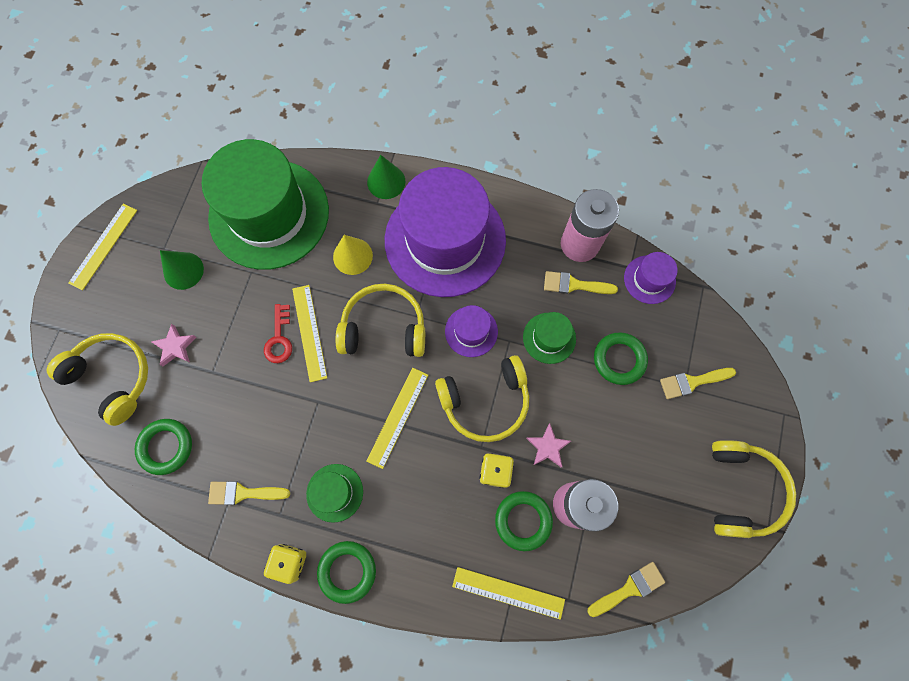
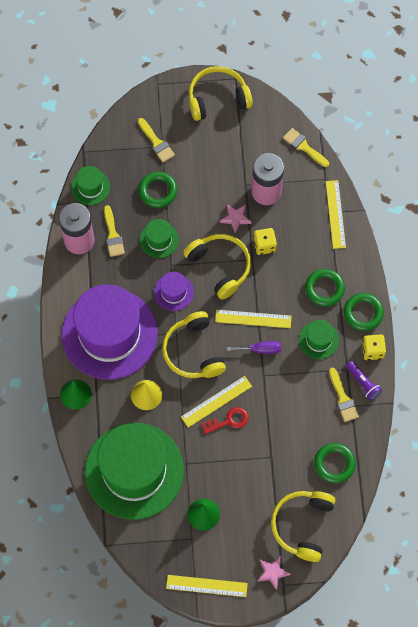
camera: 110 degrees left, 5 degrees down
pink star [151,324,197,366] -> pink star moved to [258,556,291,590]
green ring [495,491,553,551] -> green ring moved to [305,269,345,306]
purple hat [624,252,678,304] -> green hat [71,166,110,205]
none -> purple screwdriver [227,341,281,354]
none -> purple flashlight [346,361,382,400]

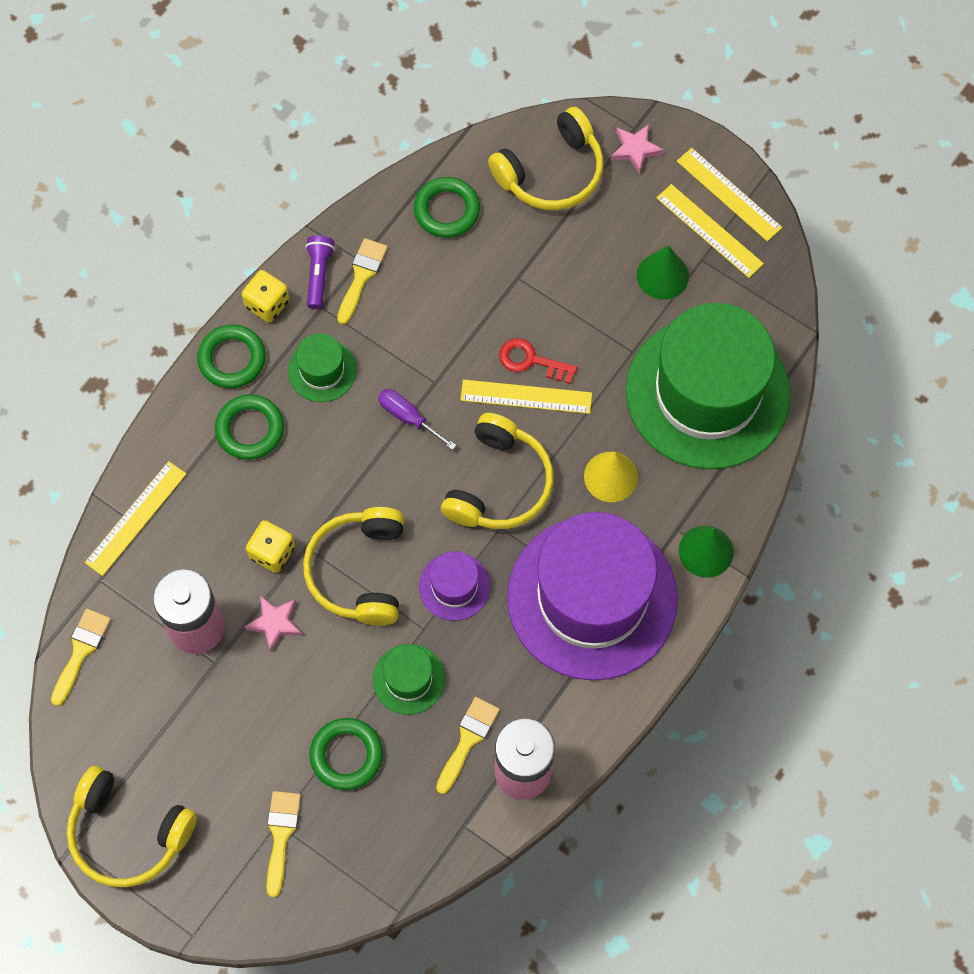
camera: 140 degrees left, 0 degrees up
green hat [71,166,110,205] -> none
yellow ruler [215,310,292,328] -> yellow ruler moved to [656,184,764,278]
yellow brush [283,128,329,167] -> yellow brush turned 150 degrees counterclockwise [51,609,111,706]

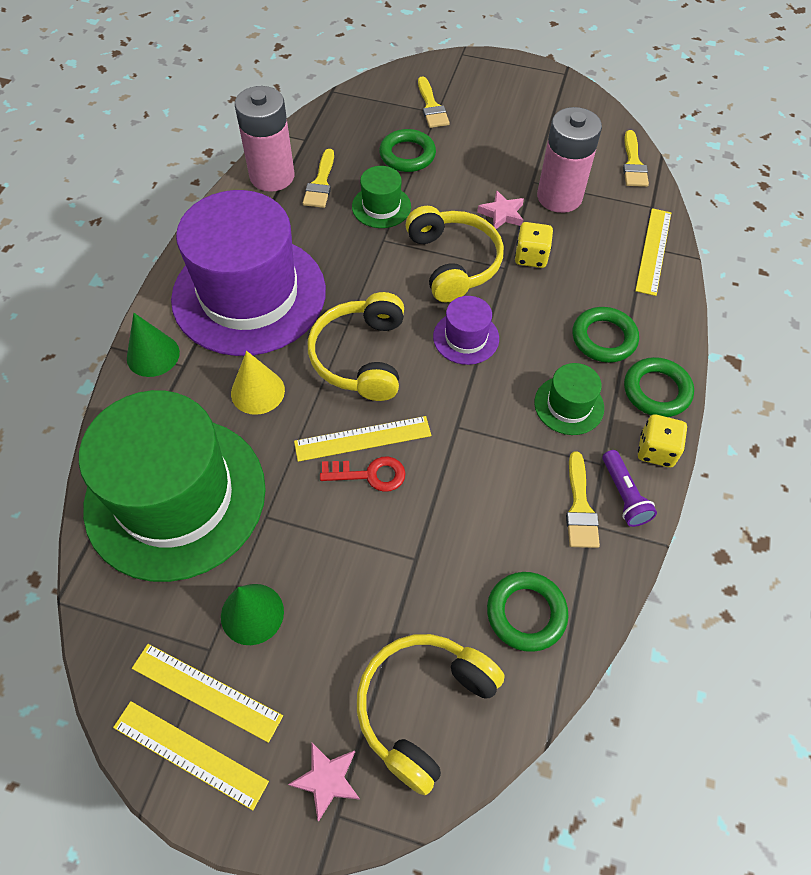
camera: 160 degrees right, 10 degrees down
yellow headphones [67,766,197,887] -> none
purple screwdriver [378,389,456,450] -> none
purple hat [419,551,490,621] -> purple hat moved to [433,296,499,365]

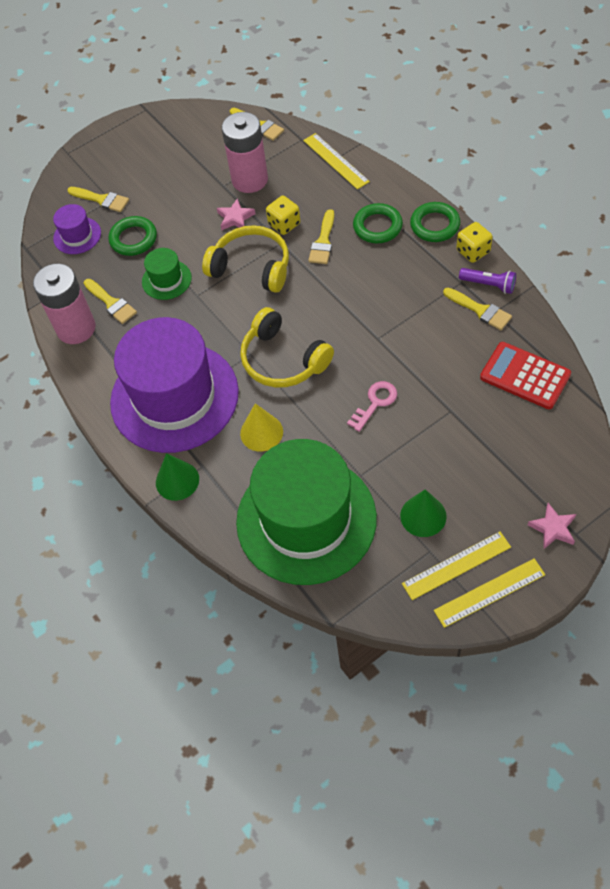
camera: 45 degrees left, 0 degrees up
yellow ruler [294,416,431,462] -> none
red key [320,456,405,492] -> pink key [347,381,397,432]
yellow headphones [357,634,505,795] -> none
purple hat [433,296,499,365] -> purple hat moved to [53,204,101,254]
green ring [487,572,569,652] -> red calculator [480,342,571,409]
green hat [534,363,604,435] -> none
none -> yellow brush [308,209,334,264]

